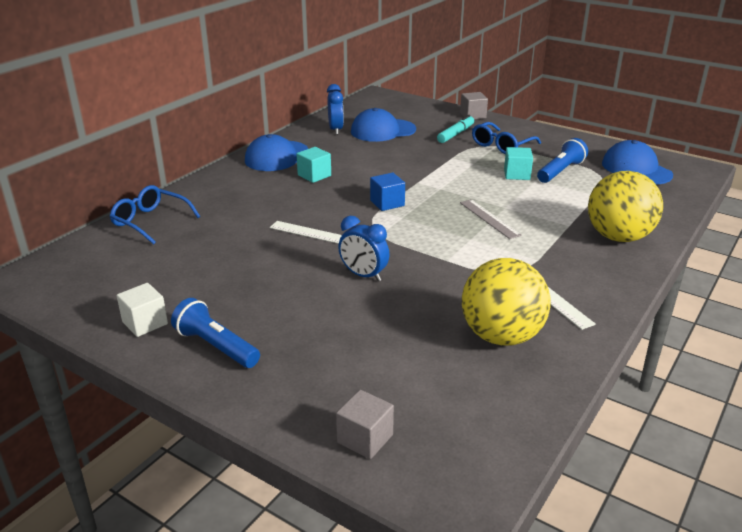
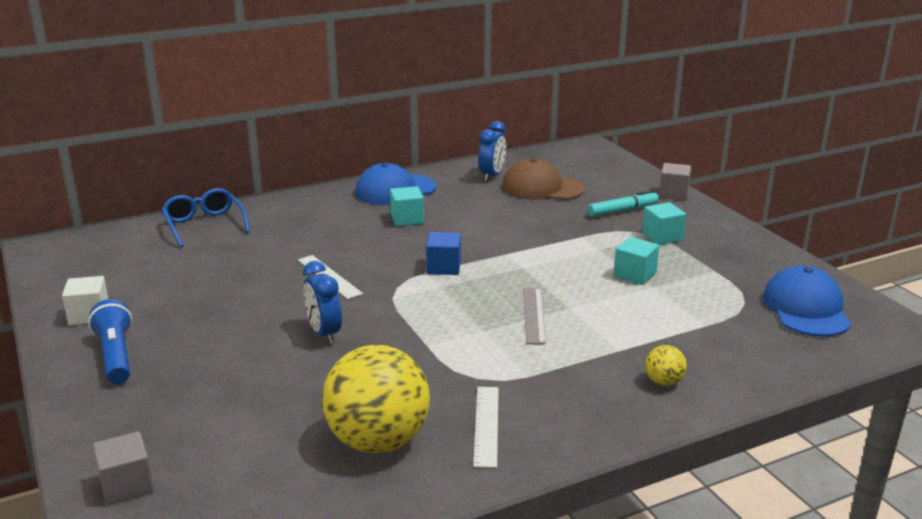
camera: 30 degrees right, 5 degrees down
blue cap [351,108,416,142] -> brown cap [502,158,585,200]
blue glasses [472,122,541,154] -> turquoise cube [642,202,686,245]
blue flashlight [537,138,588,183] -> none
yellow ball [588,171,663,242] -> yellow ball [645,345,687,386], size x0.42

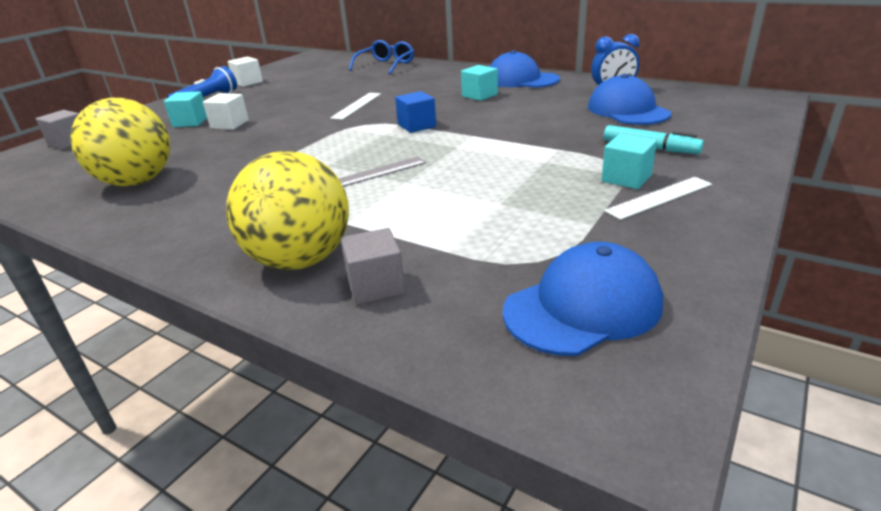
camera: 60 degrees right, 5 degrees up
blue clock [303,261,342,344] -> none
white ruler [473,387,499,468] -> white ruler moved to [604,177,712,220]
brown cap [502,158,585,200] -> blue cap [588,74,671,125]
turquoise cube [614,237,659,285] -> turquoise cube moved to [164,91,207,127]
yellow ball [645,345,687,386] -> yellow ball [226,151,349,270], size x2.37
grey cube [659,163,691,200] -> grey cube moved to [341,228,405,305]
none -> white cube [203,93,249,130]

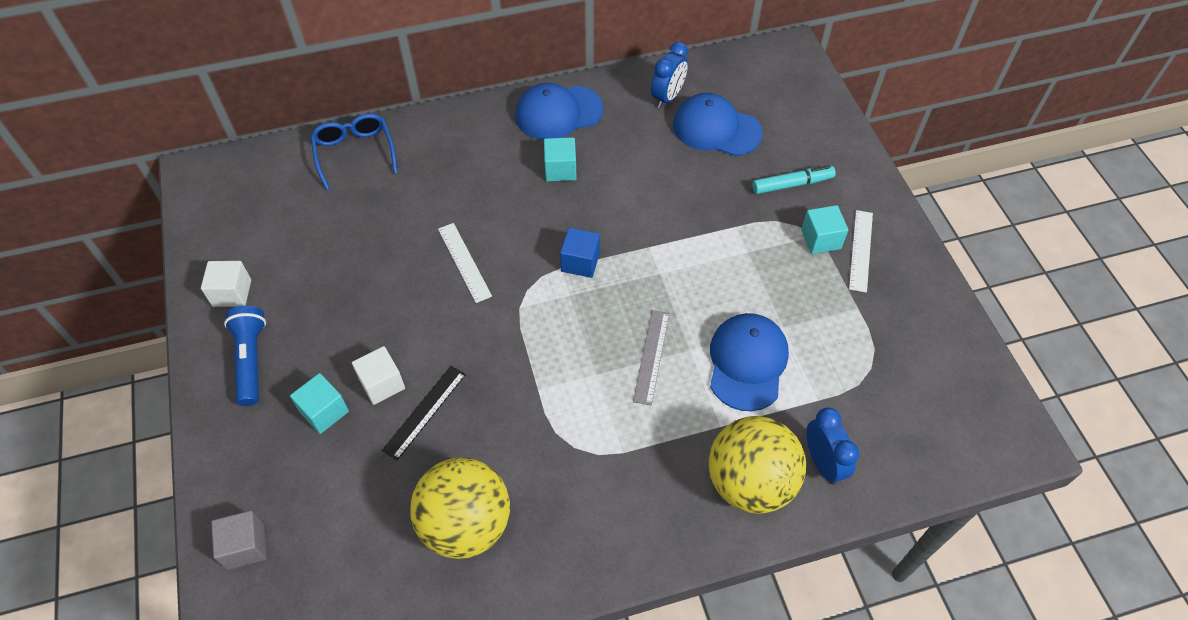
camera: 50 degrees left, 25 degrees up
grey cube [341,228,405,305] -> blue clock [806,408,859,485]
blue cap [503,242,663,356] -> blue cap moved to [710,313,789,411]
none -> black ruler [382,366,466,460]

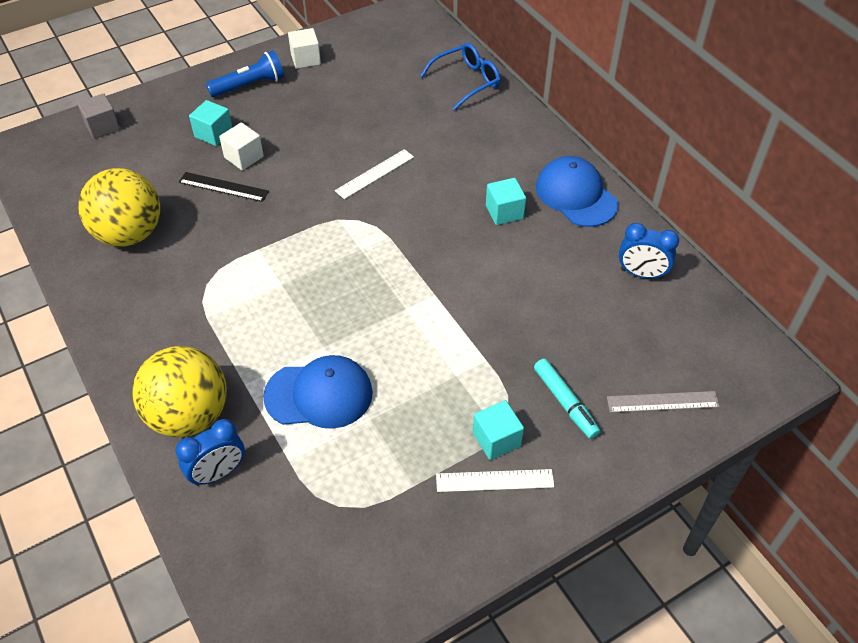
camera: 75 degrees right, 5 degrees down
blue cube [560,228,600,278] -> none
grey ruler [633,310,670,406] -> grey ruler moved to [607,391,720,413]
blue cap [673,93,763,156] -> none

